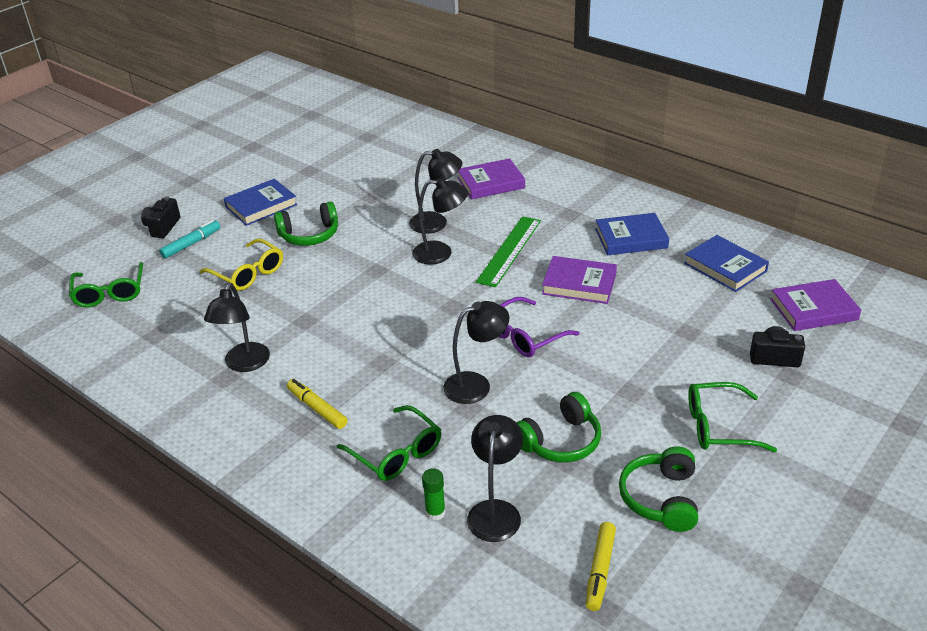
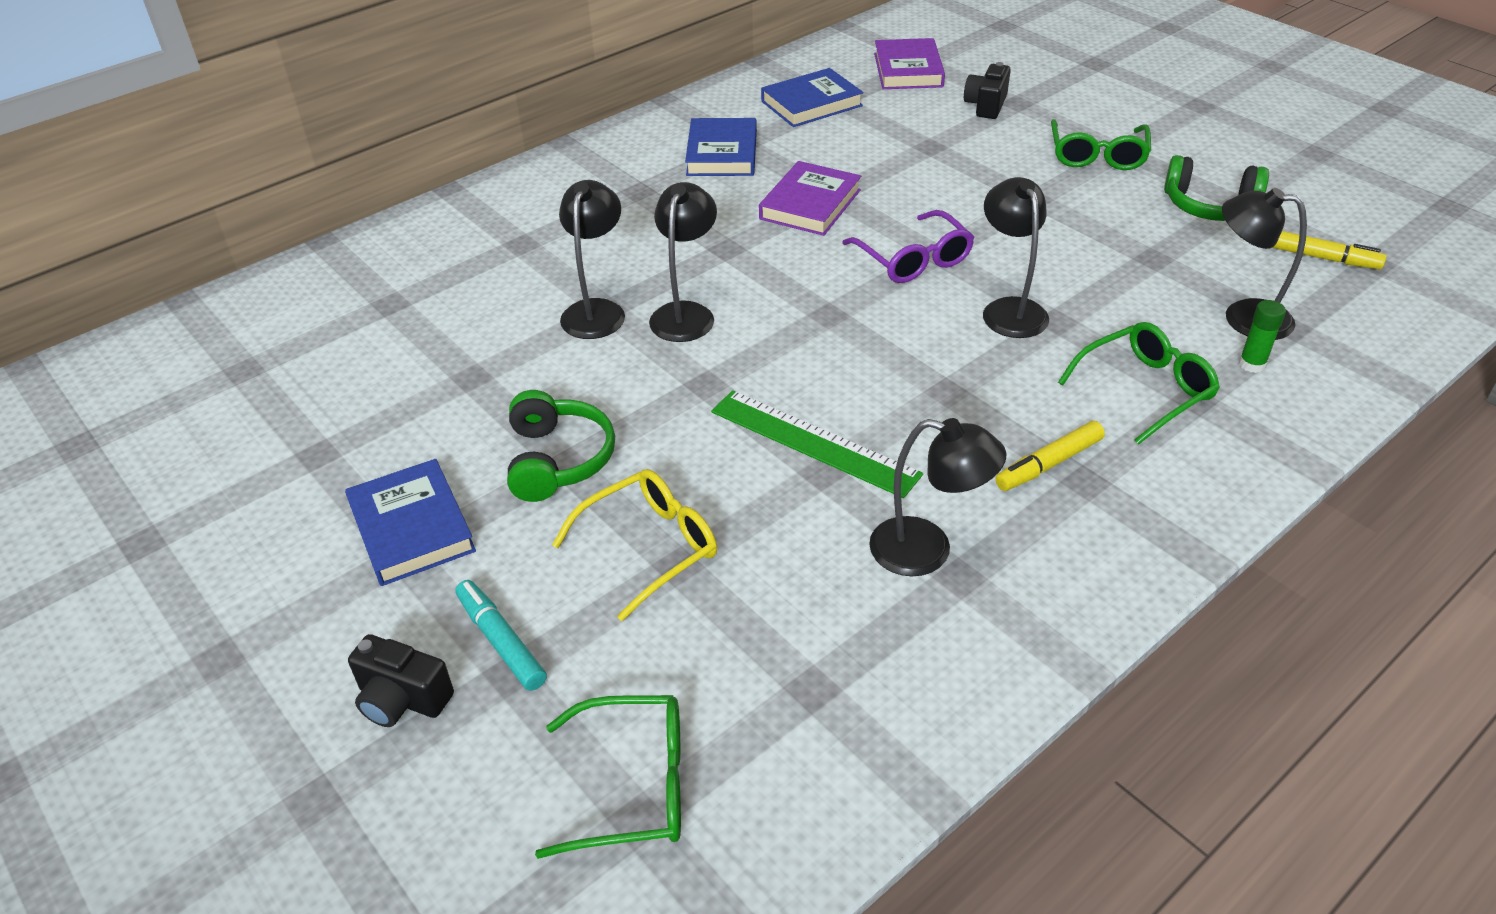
camera: 80 degrees left, 5 degrees up
purple book [458,158,525,199] -> none
green ruler [476,216,541,287] -> green ruler moved to [711,390,923,498]
green headphones [516,392,601,462] -> none

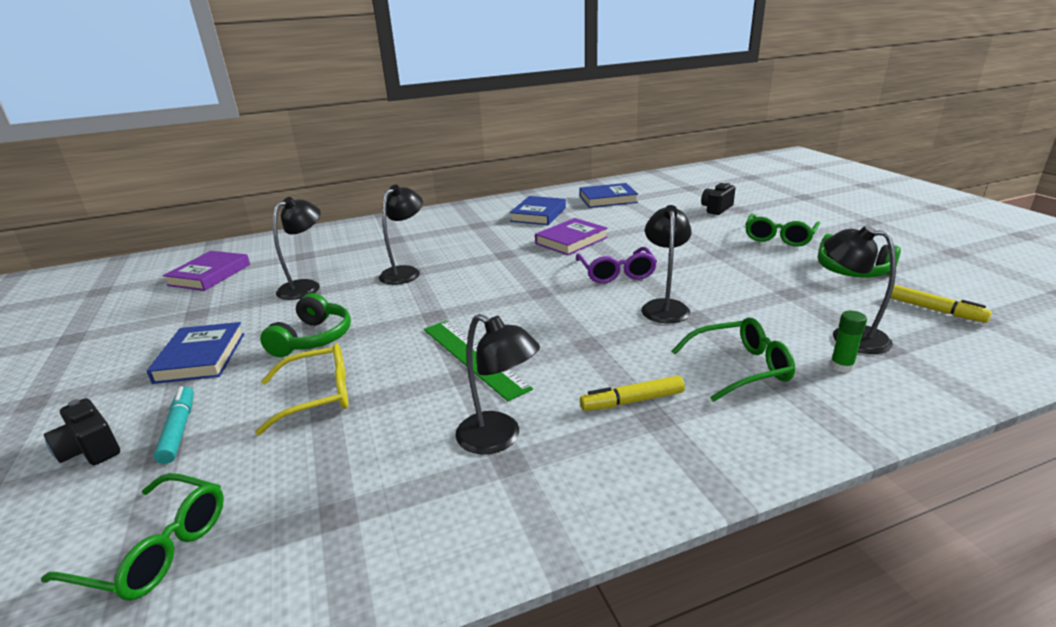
camera: 20 degrees right, 15 degrees down
black lamp [649,182,717,342] -> black lamp moved to [273,197,321,300]
purple book [874,38,945,89] -> purple book moved to [163,251,250,291]

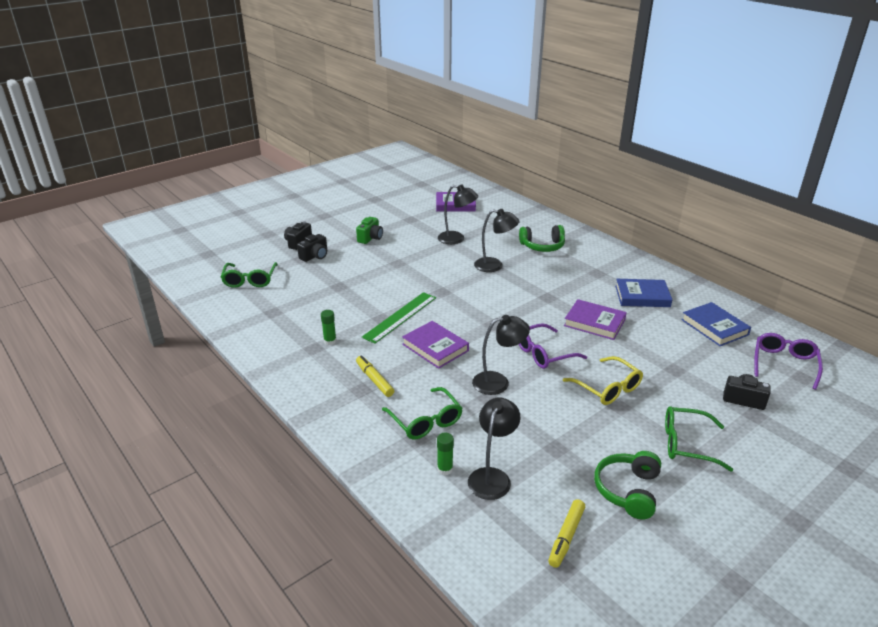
camera: 70 degrees right, 5 degrees up
blue book [147,322,244,384] -> green camera [356,217,383,244]
turquoise marker [154,386,194,464] -> black camera [297,234,327,262]
yellow glasses [255,343,348,435] -> yellow glasses moved to [563,356,643,405]
green headphones [260,293,351,357] -> green headphones moved to [519,225,565,252]
black lamp [455,314,540,454] -> green glue stick [321,310,337,345]
none -> purple book [402,321,469,369]
none -> purple glasses [754,333,823,390]

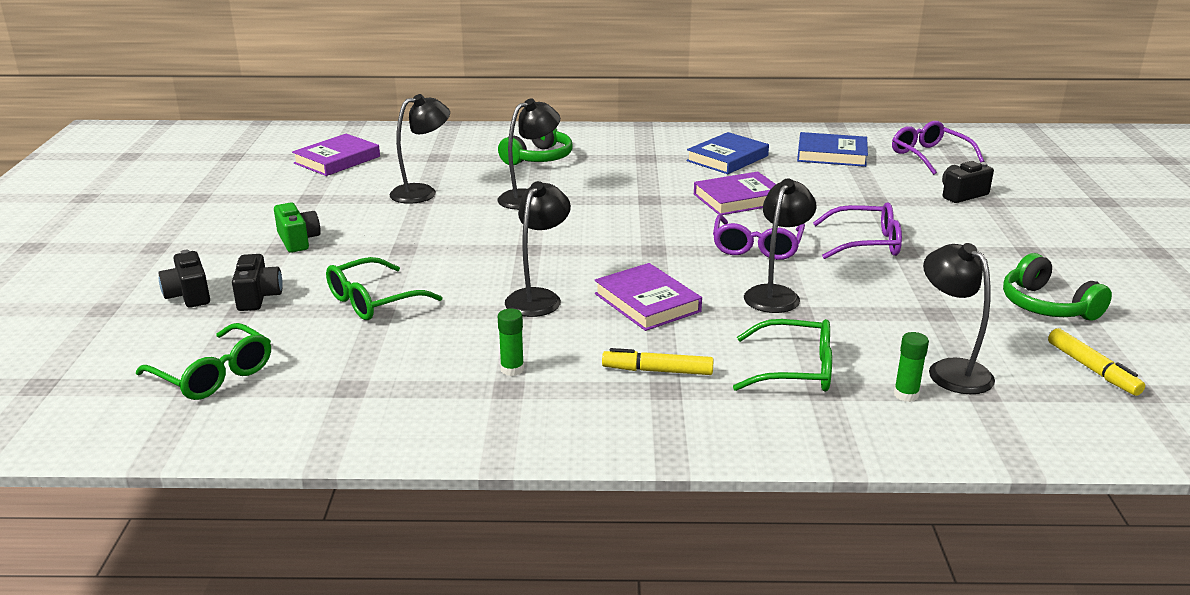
camera: 50 degrees left, 5 degrees down
green ruler [362,292,436,344] -> black lamp [505,181,571,317]
purple book [402,321,469,369] -> purple book turned 60 degrees clockwise [595,263,702,331]
yellow glasses [563,356,643,405] -> purple glasses [813,203,902,259]
green glasses [665,406,733,472] -> green glasses moved to [326,257,442,320]

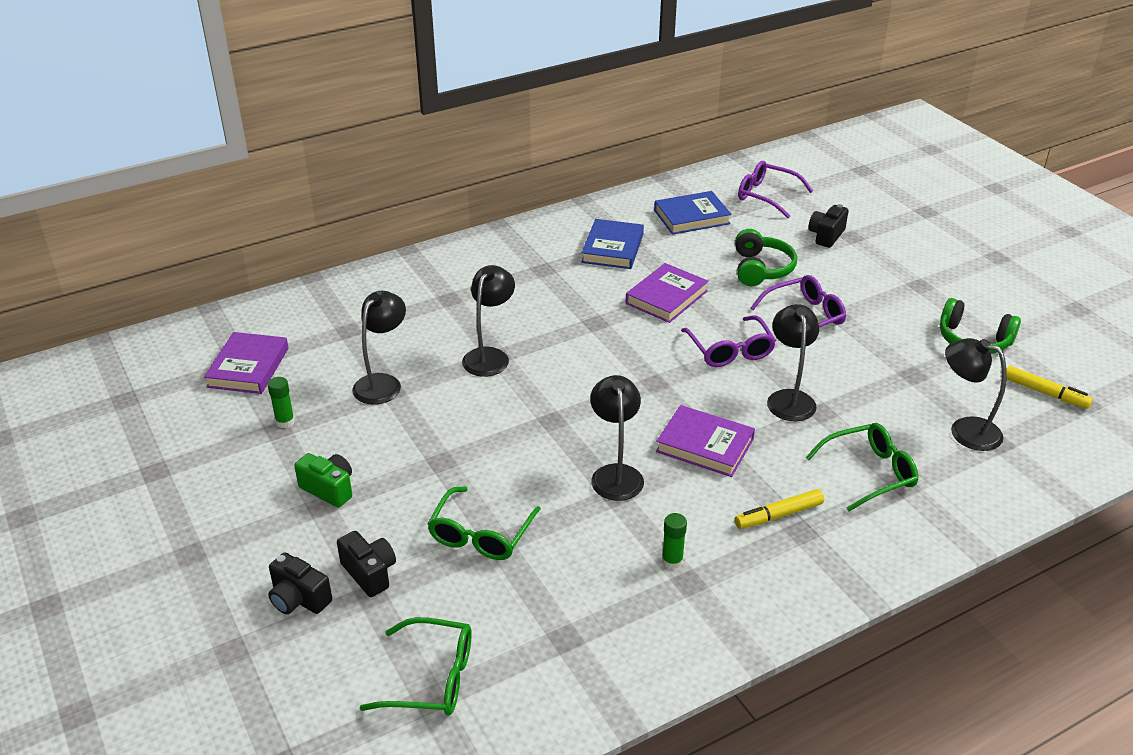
camera: 30 degrees left, 10 degrees up
green headphones [498,128,573,166] -> green headphones moved to [735,229,797,286]
green glue stick [894,332,929,402] -> green glue stick moved to [268,377,295,428]

